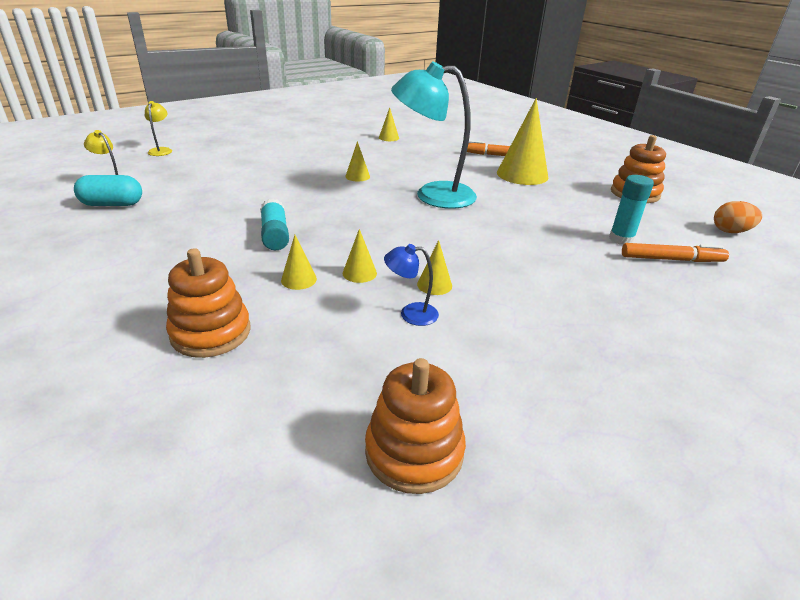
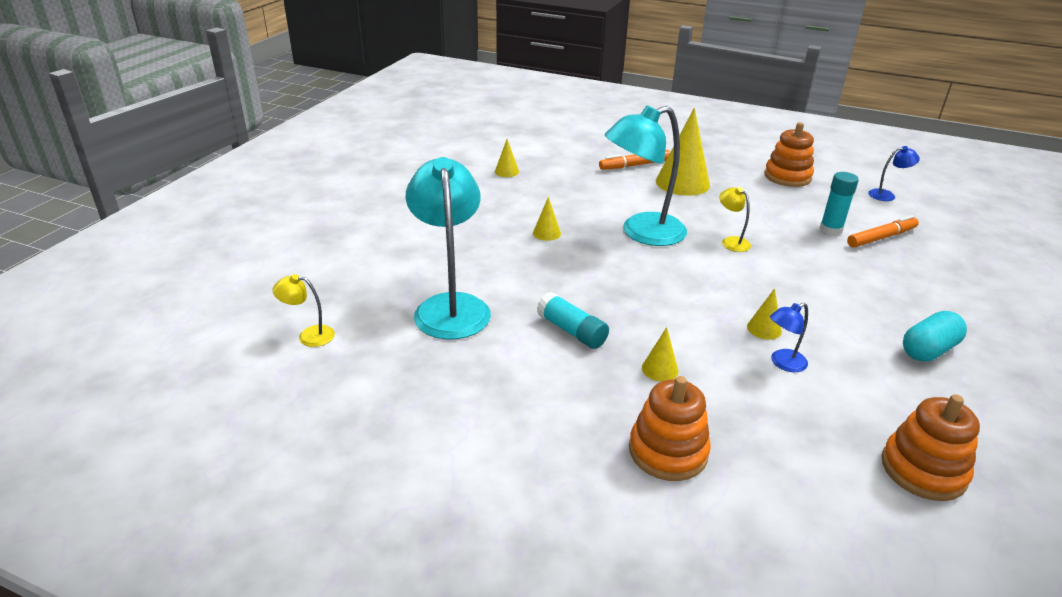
camera: 30 degrees left, 0 degrees up
turquoise capsule [74,175,142,206] -> turquoise capsule moved to [903,311,967,362]
yellow lamp [145,101,172,156] -> yellow lamp moved to [719,187,751,252]
yellow cone [343,229,377,283] -> none
orange egg [714,201,762,233] -> blue lamp [868,146,920,201]
none -> turquoise lamp [406,157,491,340]

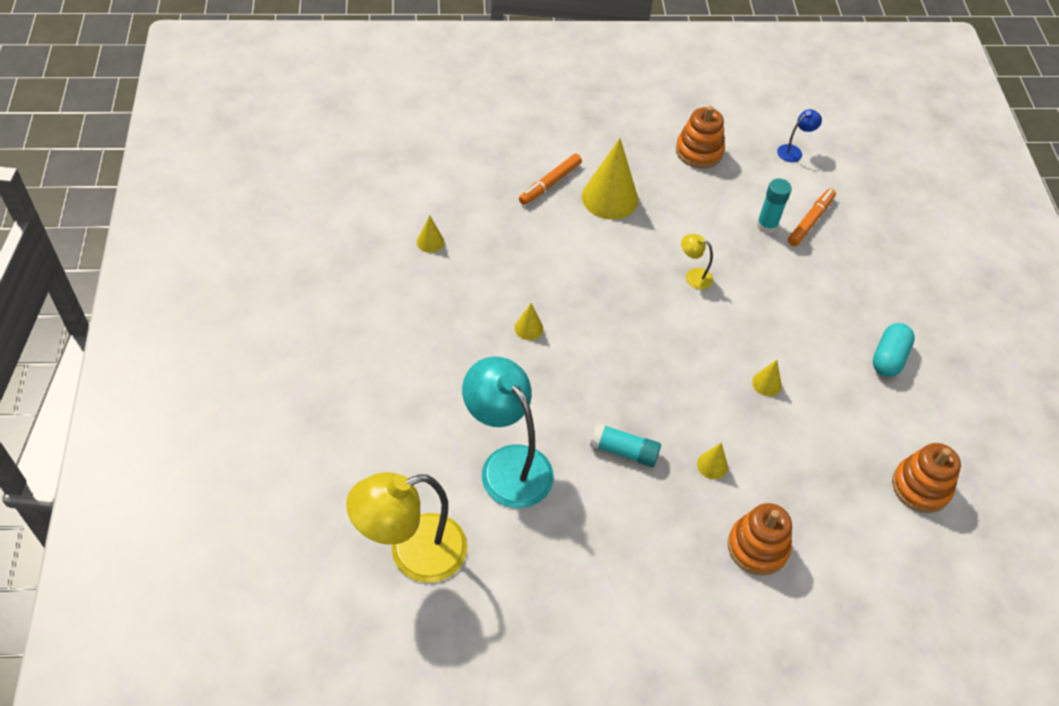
camera: 30 degrees left, 20 degrees up
yellow lamp [272,274,335,347] -> yellow lamp [346,472,467,583], size x2.29
turquoise lamp [605,105,687,246] -> none
blue lamp [770,303,808,372] -> none

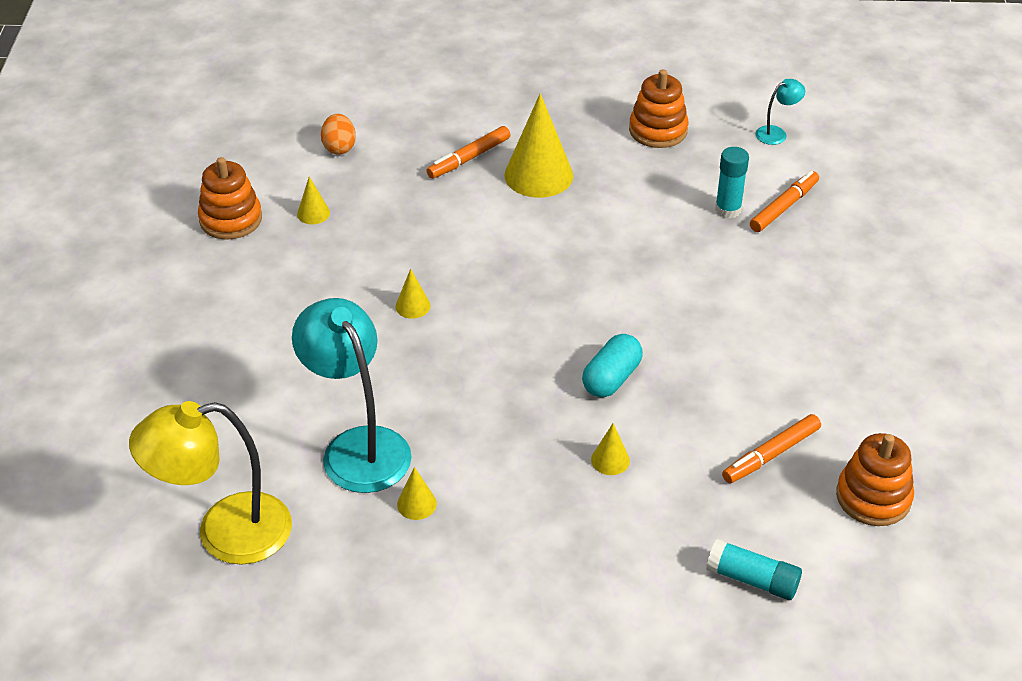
camera: 10 degrees right, 10 degrees down
turquoise glue stick [590,423,661,467] -> turquoise glue stick moved to [706,538,802,600]
yellow lamp [681,234,713,290] -> none
orange stacking toy [728,503,792,575] -> orange stacking toy moved to [198,157,262,240]
yellow cone [752,360,782,396] -> yellow cone moved to [397,467,437,520]
blue lamp [777,109,822,162] -> turquoise lamp [756,79,805,145]
turquoise capsule [873,323,915,377] -> turquoise capsule moved to [582,334,643,398]
none -> orange egg [321,114,356,154]
none -> orange marker [722,414,821,483]

